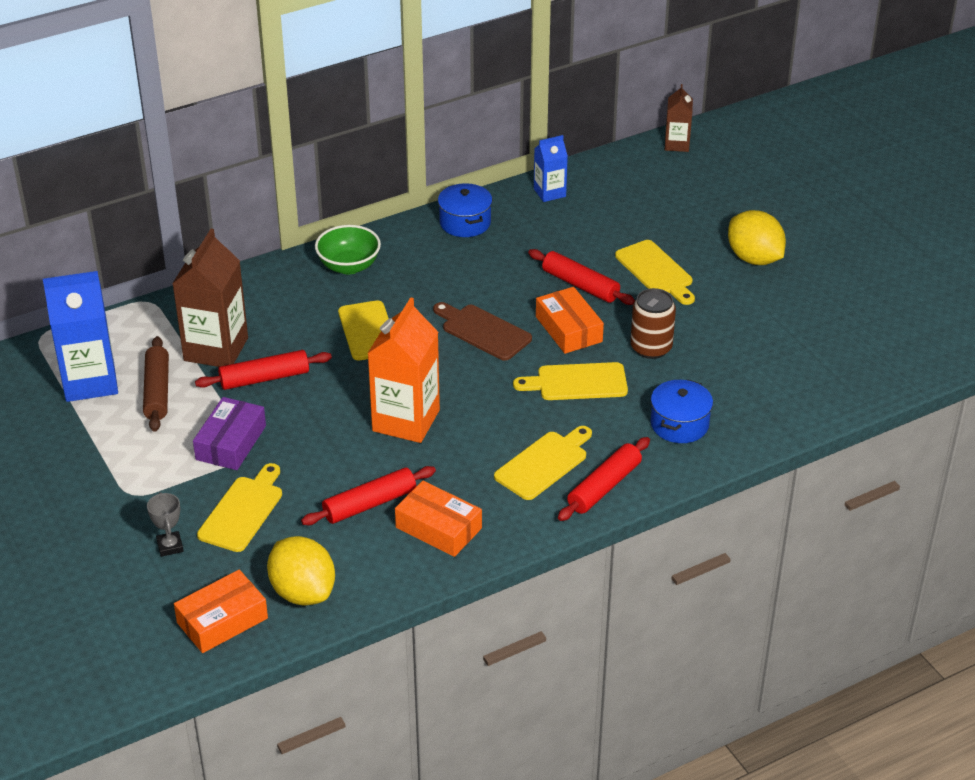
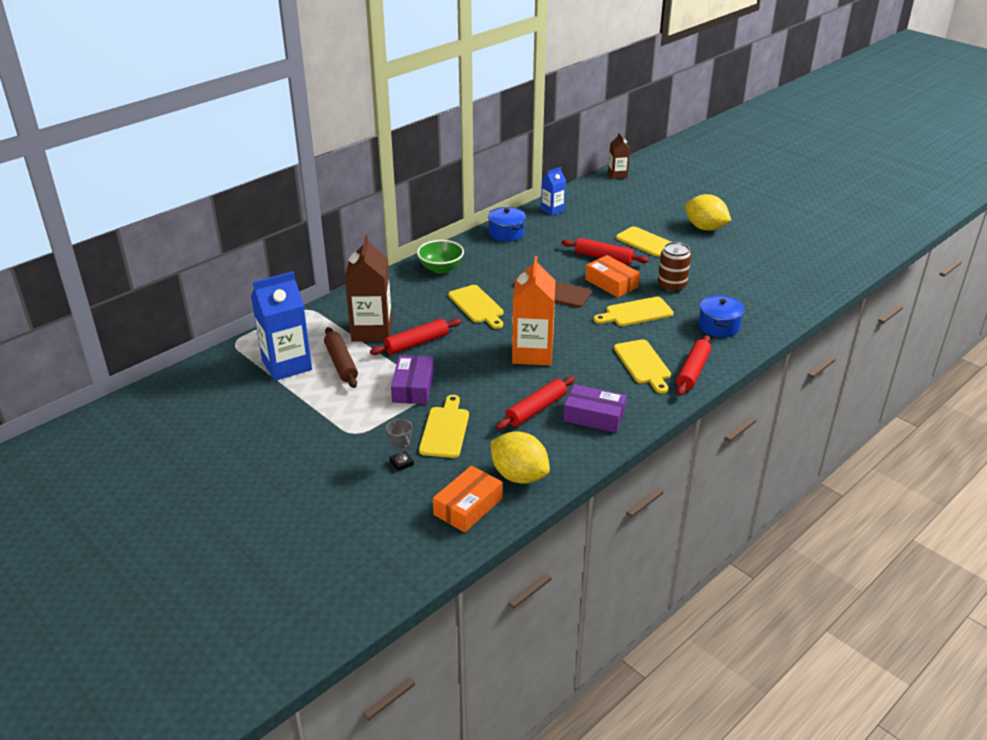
camera: 15 degrees left, 5 degrees down
orange box [395,481,482,557] -> purple box [563,384,627,433]
yellow cutting board [494,426,592,500] -> yellow cutting board turned 135 degrees clockwise [614,339,671,394]

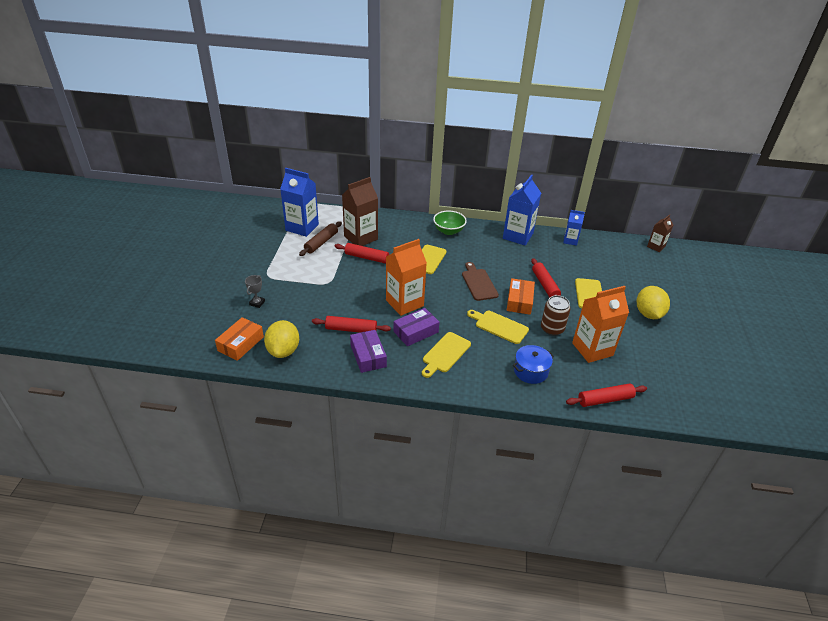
camera: 50 degrees right, 5 degrees up
purple box [391,355,434,404] -> purple box moved to [393,308,439,346]
yellow cutting board [419,395,469,458] -> none
orange box [433,465,503,533] -> orange box turned 60 degrees counterclockwise [215,317,264,361]
blue pot [488,207,526,242] -> blue carton [503,175,541,245]
red rolling pin [676,335,711,396] -> red rolling pin moved to [566,383,647,407]
none -> orange carton [572,286,629,363]

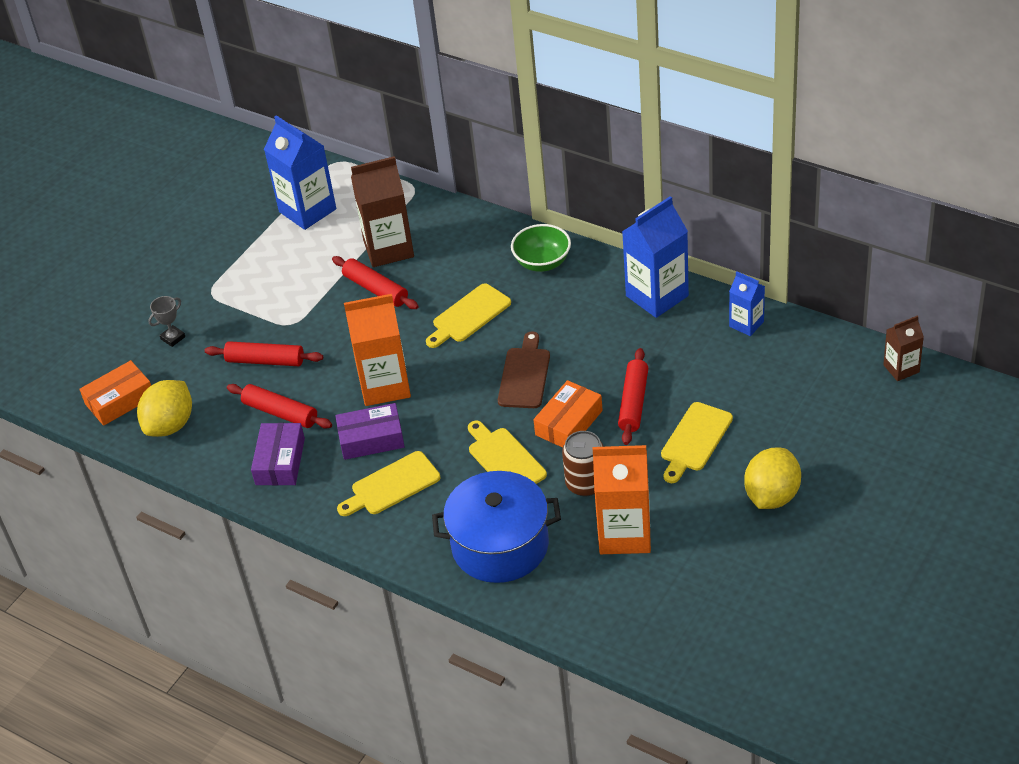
camera: 30 degrees right, 5 degrees up
brown rolling pin [299,221,342,256] -> none
blue pot [513,345,554,384] -> blue pot [432,471,561,583], size x1.75
red rolling pin [566,383,647,407] -> red rolling pin moved to [205,341,323,366]

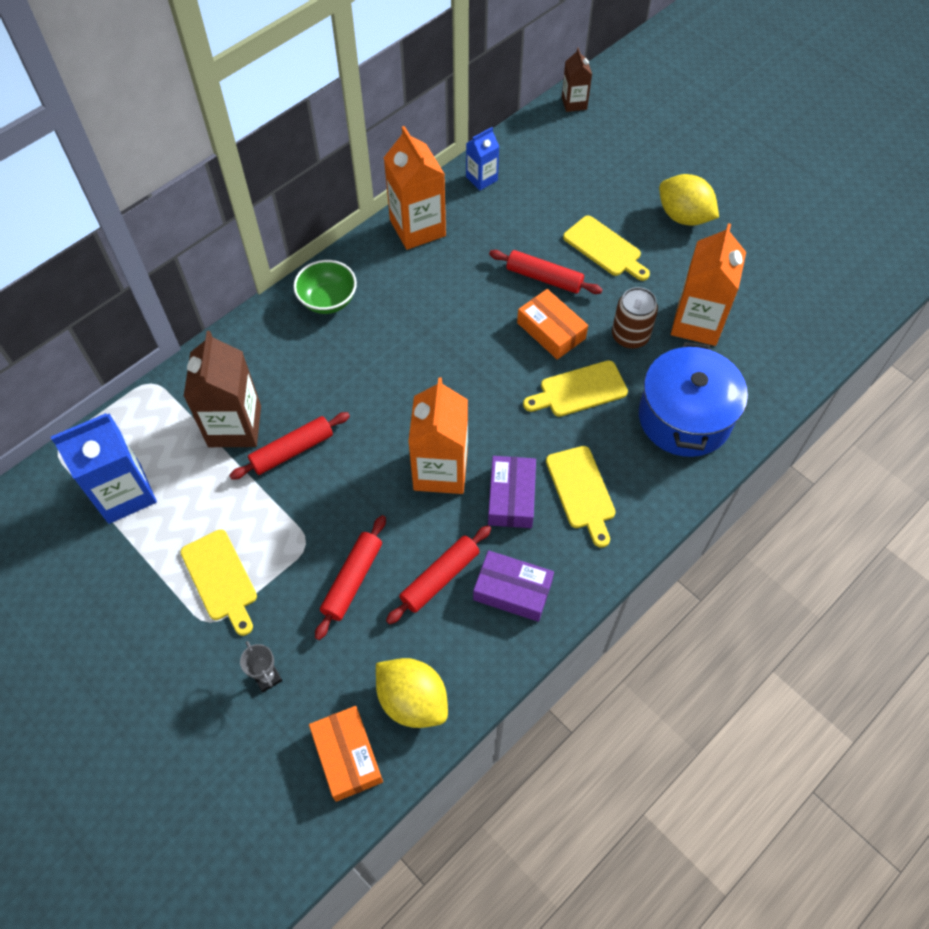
camera: 80 degrees left, 15 degrees up
yellow cutting board [426,283,511,348] -> yellow cutting board moved to [180,529,257,636]
brown cutting board [498,331,550,408] -> none
blue carton [622,196,689,318] -> orange carton [384,126,446,250]

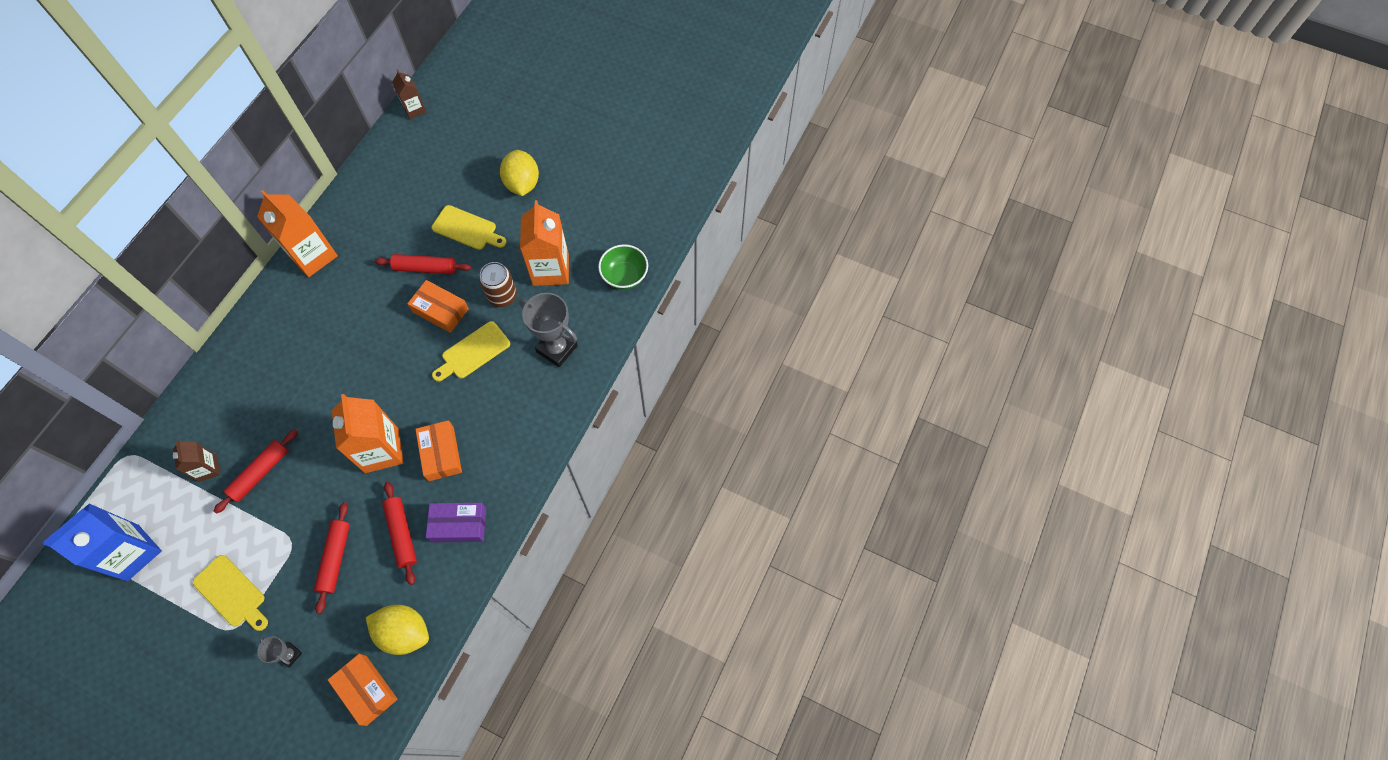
camera: 20 degrees left, 5 degrees up
brown carton [184,331,261,447] -> brown carton [173,440,220,482], size x0.55
green bowl [293,260,357,314] -> green bowl moved to [598,244,648,289]
red rolling pin [386,525,491,624] -> red rolling pin turned 45 degrees counterclockwise [382,482,417,585]
blue carton [466,127,499,190] -> none
purple box [488,456,536,528] -> orange box [415,420,462,481]
yellow cutting board [546,446,615,548] -> none
blue pot [639,342,748,457] -> grey trophy [519,293,578,367]
yellow lemon [659,174,719,226] -> yellow lemon turned 60 degrees clockwise [500,150,539,196]

